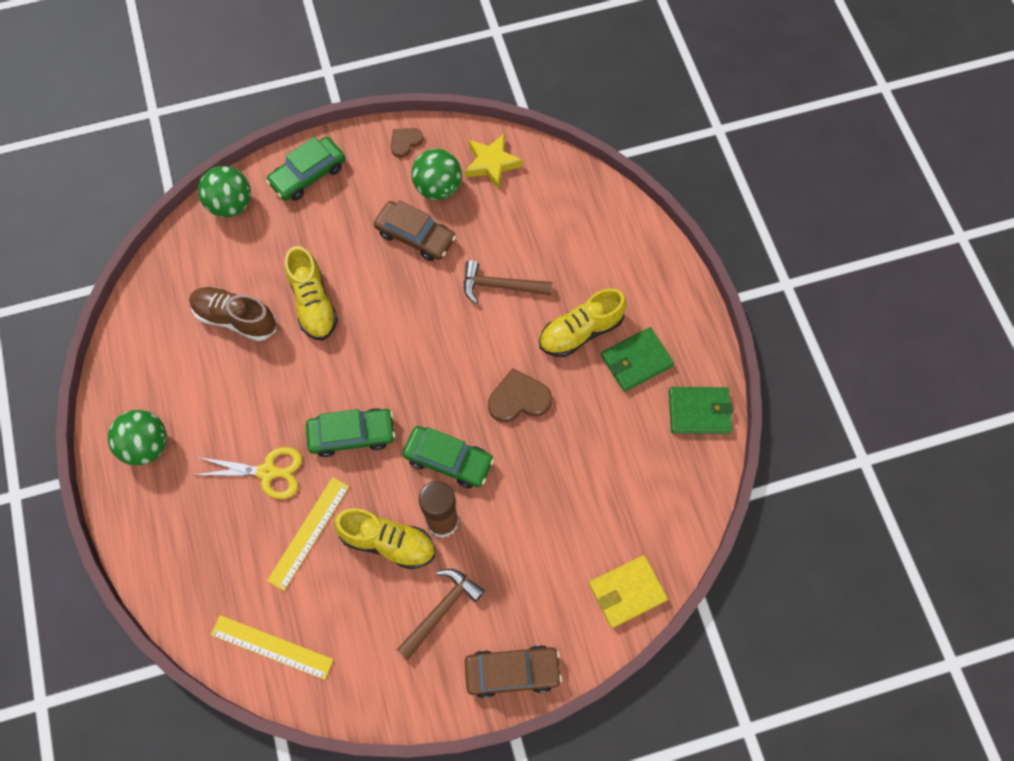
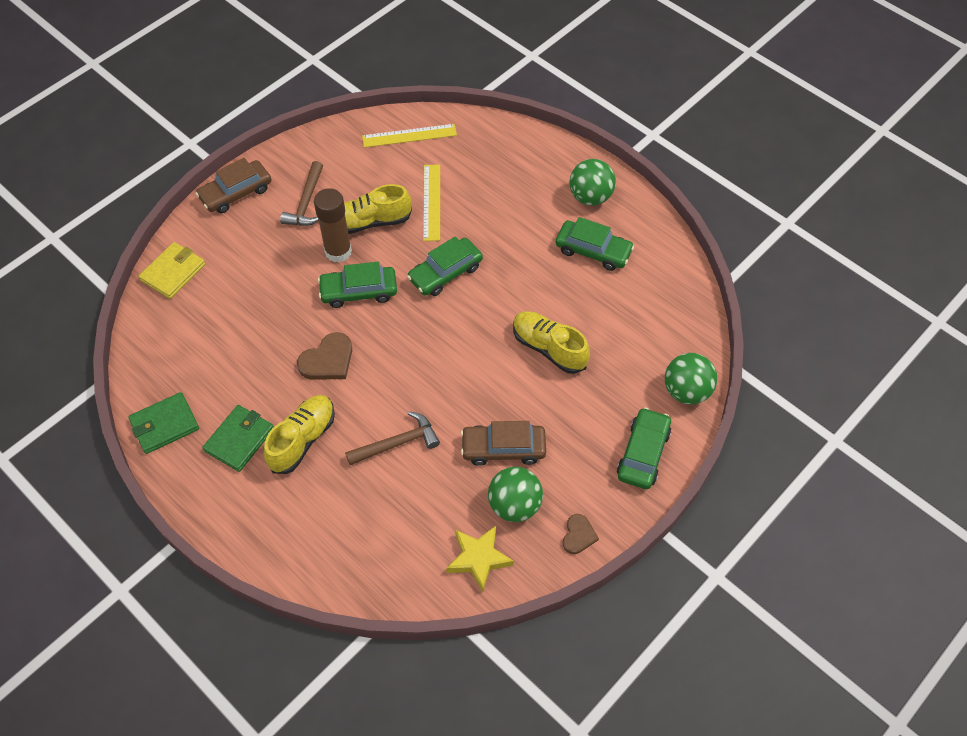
camera: 150 degrees right, 10 degrees down
brown shoe [189,287,276,341] -> none
yellow scissors [196,447,302,499] -> none
none -> green car [555,217,634,271]

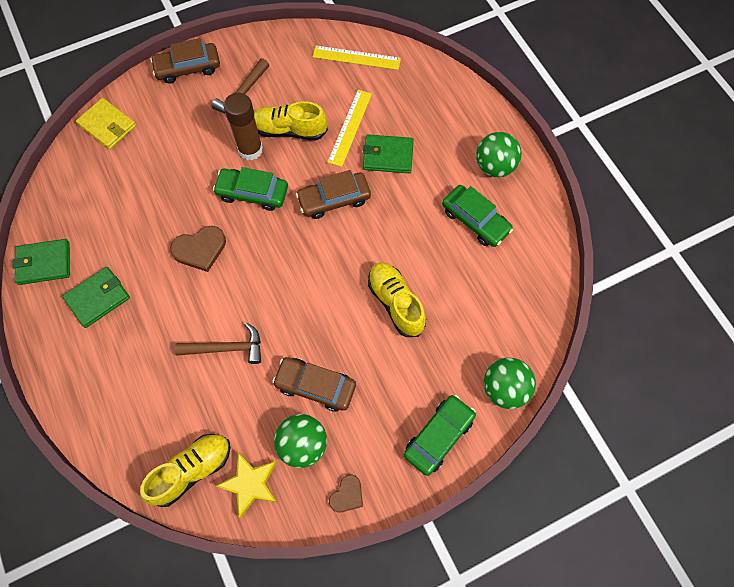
camera: 20 degrees right, 10 degrees up
yellow wallet [138,242,205,299] -> yellow wallet turned 75 degrees clockwise [76,98,136,149]
yellow shoe [264,395,335,474] -> yellow shoe moved to [140,434,231,507]
green car [407,236,483,296] -> brown car [296,170,371,219]
none -> green wallet [363,134,414,173]

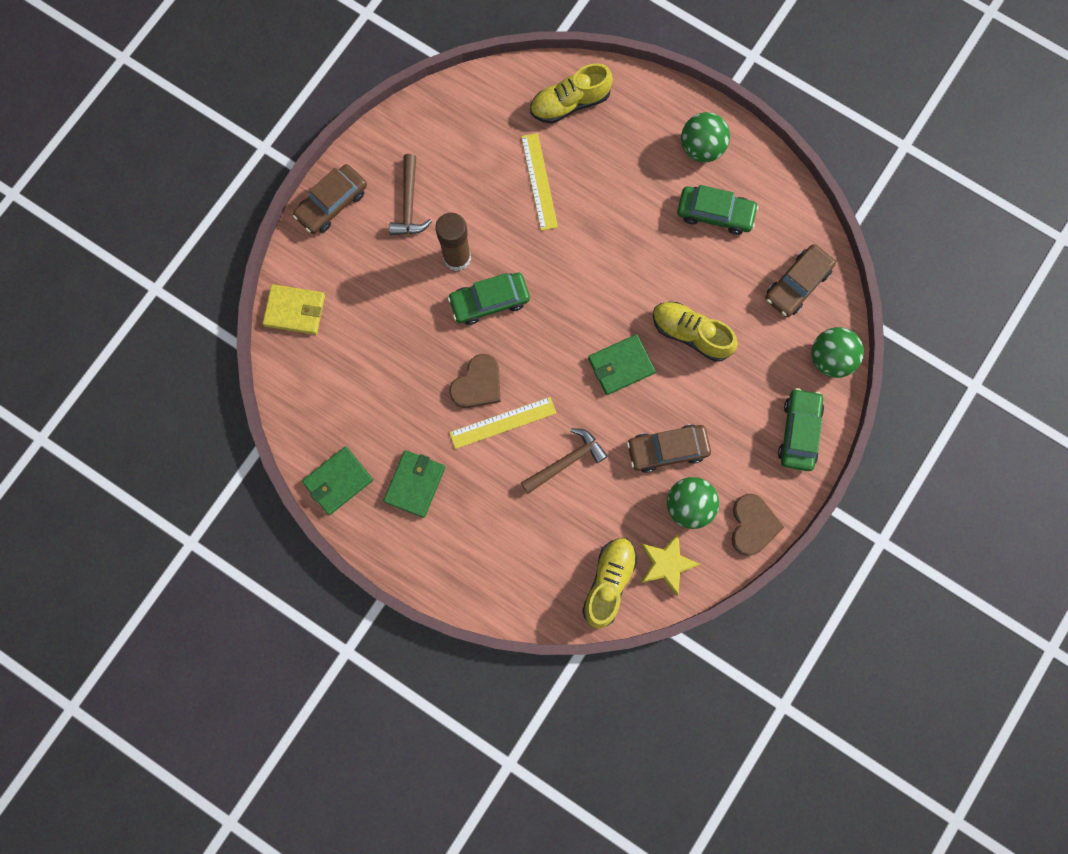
camera: 30 degrees left, 10 degrees up
yellow shoe [254,101,328,141] -> yellow shoe moved to [530,63,613,124]
brown car [296,170,371,219] -> brown car moved to [765,244,836,317]
yellow ruler [313,46,401,70] -> yellow ruler moved to [449,397,556,449]
brown heart [329,474,363,513] -> brown heart [731,494,784,556], size x1.59
green wallet [363,134,414,173] -> green wallet moved to [588,334,656,395]

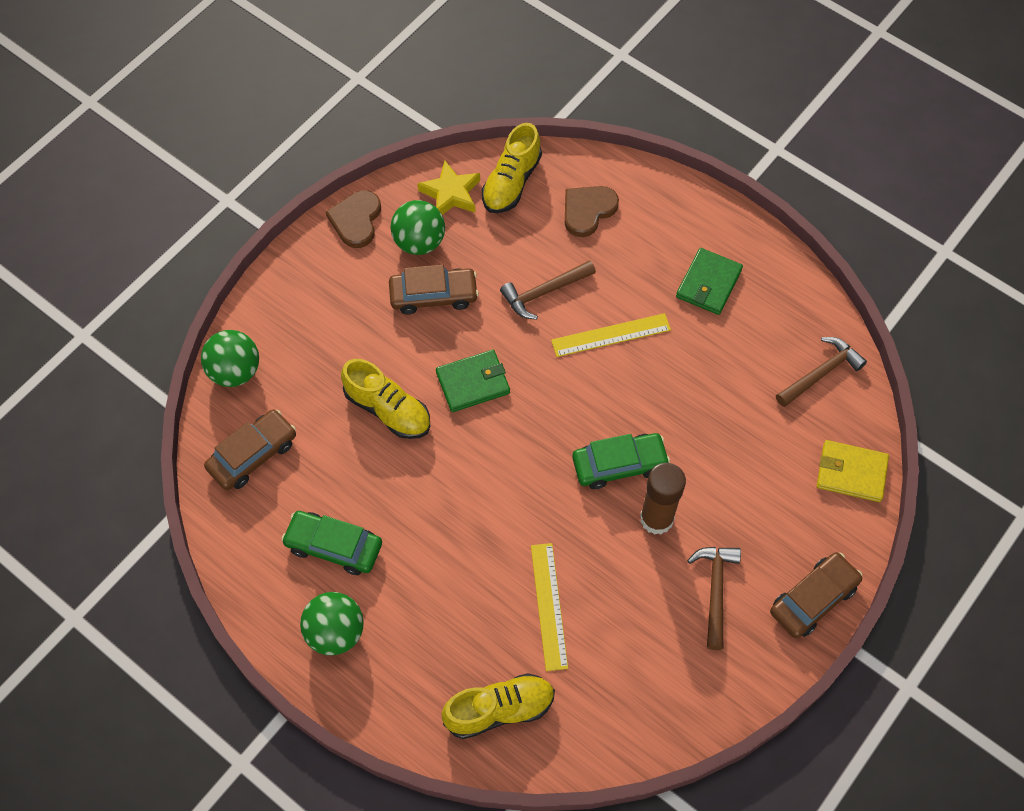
camera: 175 degrees left, 15 degrees down
green wallet [302,446,373,515] -> none
brown heart [449,354,501,408] -> brown heart moved to [565,186,619,237]
green car [778,388,824,471] -> none
none -> brown hammer [776,337,867,407]

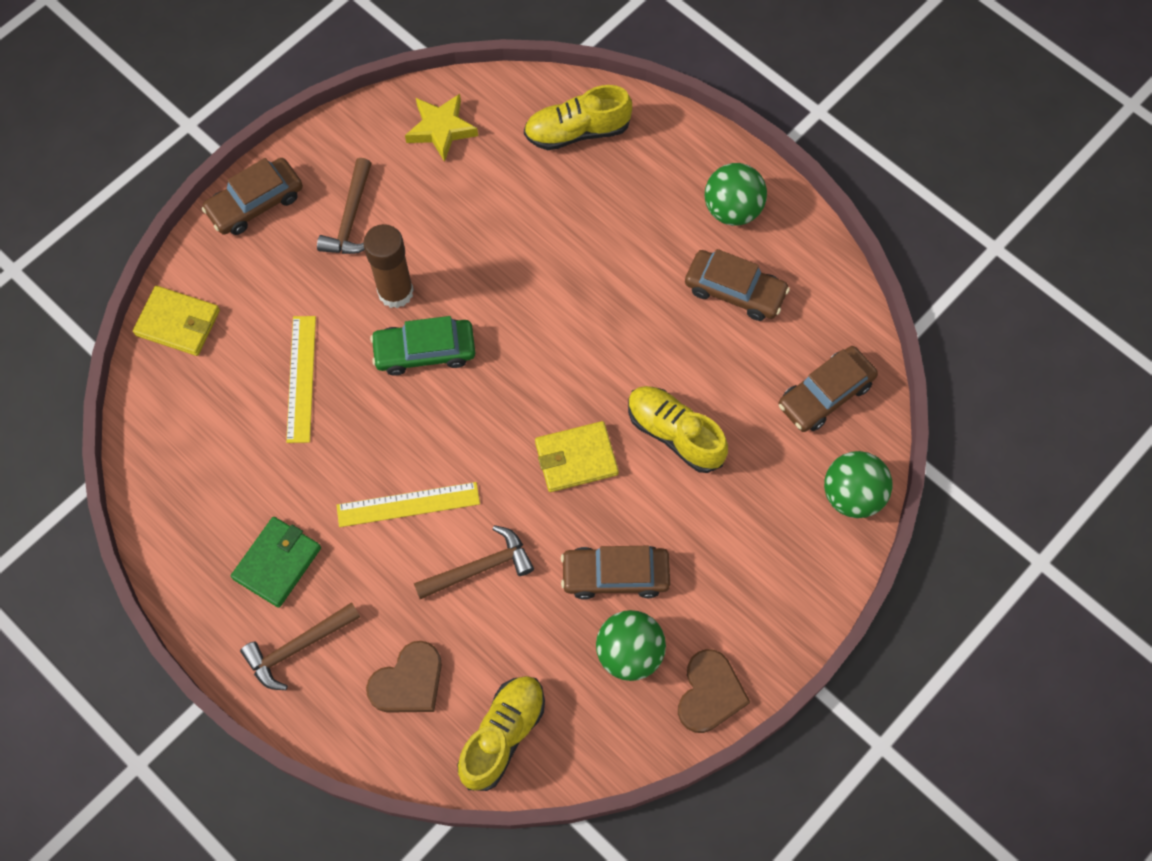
camera: 175 degrees left, 5 degrees up
green car [281,511,382,575] -> brown car [685,249,790,321]
yellow star [417,160,480,215] -> yellow star moved to [405,94,478,162]
green wallet [436,350,510,412] -> yellow wallet [535,421,619,492]
yellow ruler [531,543,568,671] -> yellow ruler moved to [286,316,316,443]
brown hammer [776,337,867,407] -> brown hammer moved to [240,602,360,690]

